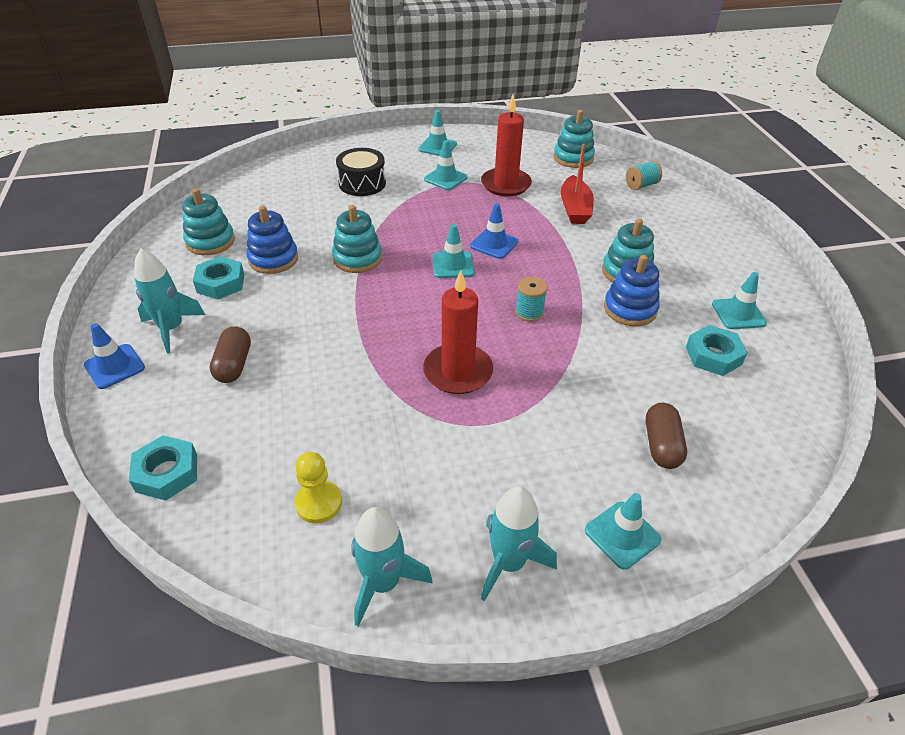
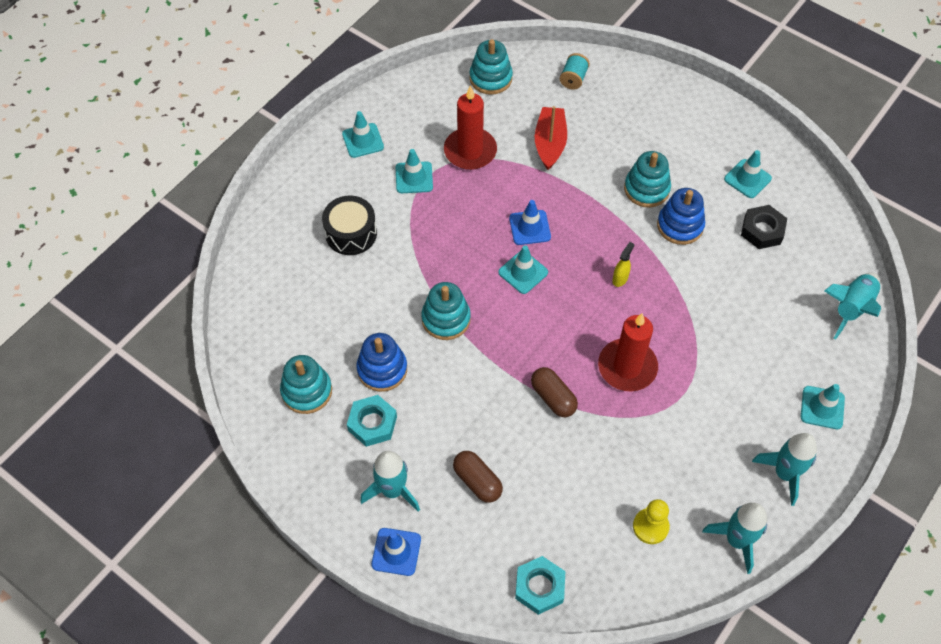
camera: 40 degrees left, 15 degrees up
turquoise spool [515,277,548,322] -> yellow spray bottle [612,242,635,287]
red boat [560,144,594,224] -> red boat turned 135 degrees counterclockwise [535,106,567,170]
brown capsule [646,403,687,469] -> brown capsule moved to [531,367,578,417]
turquoise nut [686,325,747,376] -> black nut [741,205,787,249]
none -> turquoise rocket [824,273,881,339]

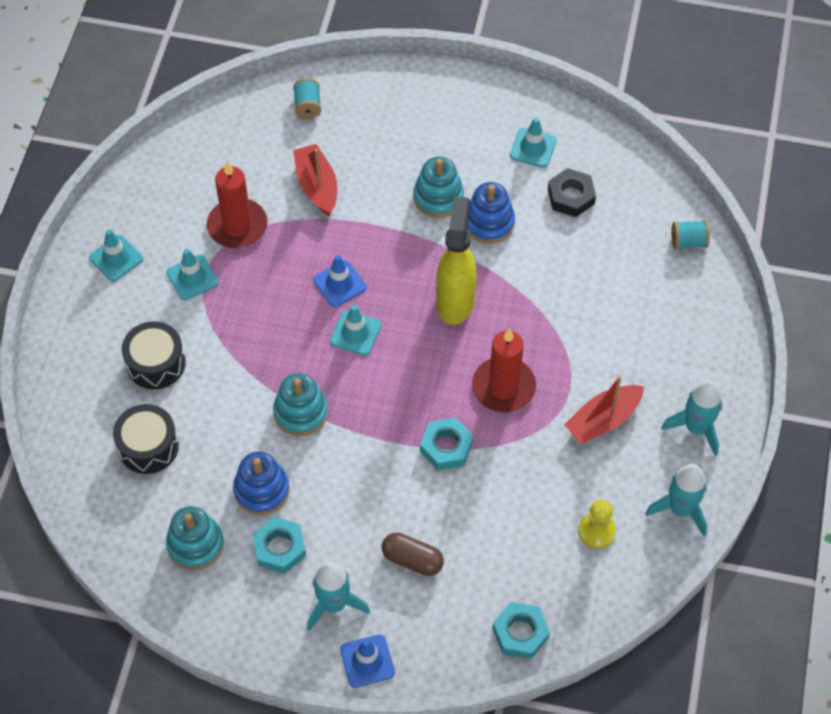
camera: 25 degrees left, 0 degrees up
turquoise stacking toy [469,39,513,95] -> none
brown capsule [531,367,578,417] -> turquoise nut [420,417,473,470]
yellow spray bottle [612,242,635,287] -> yellow spray bottle [436,196,477,325], size x2.49
turquoise traffic cone [801,384,845,429] -> none
turquoise rocket [824,273,881,339] -> turquoise spool [671,220,710,249]
none -> black drum [113,404,179,474]
none -> red boat [564,376,644,444]

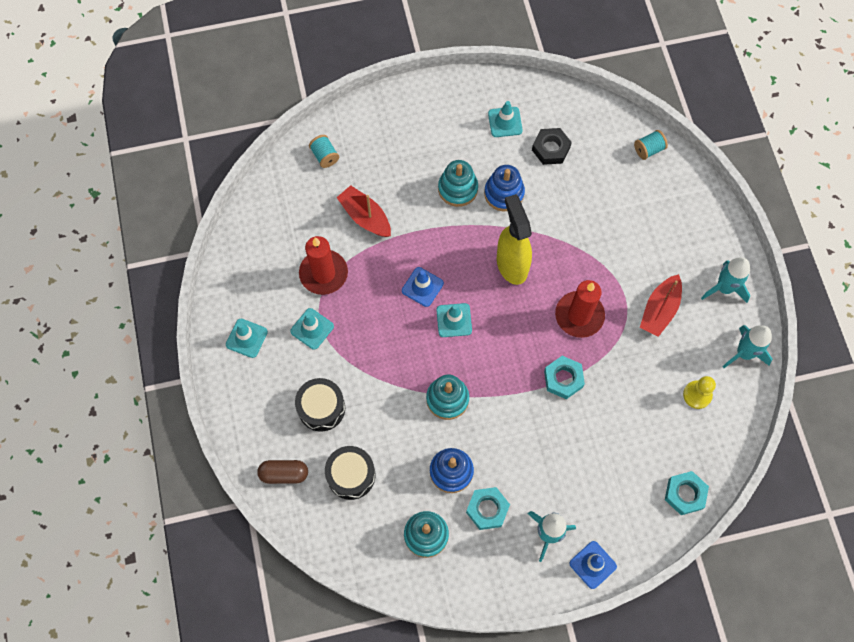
camera: 25 degrees left, 10 degrees up
brown capsule [382,533,444,576] -> brown capsule moved to [257,460,308,484]

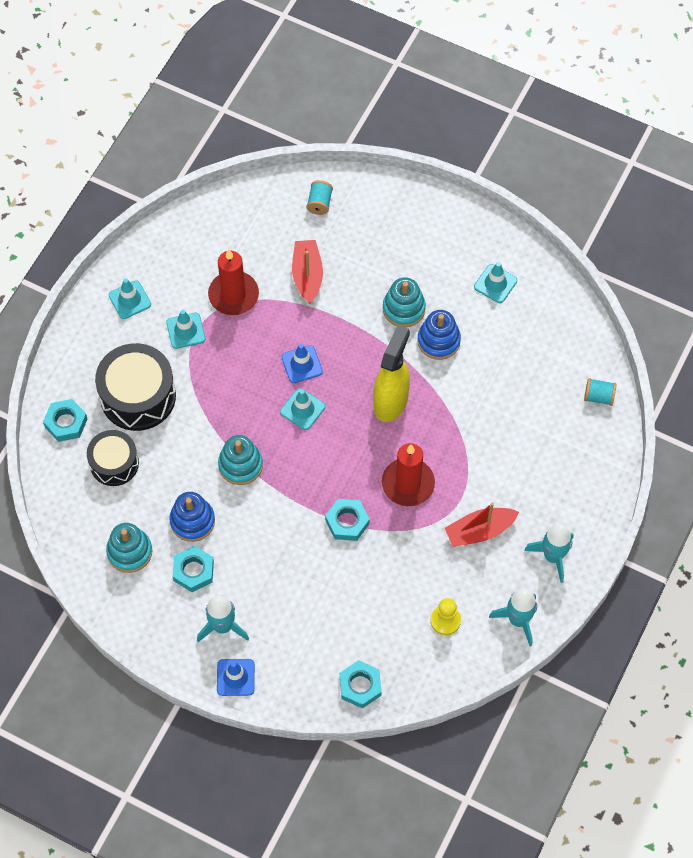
camera: 40 degrees right, 5 degrees down
brown capsule [257,460,308,484] -> turquoise nut [43,399,87,442]
black drum [295,378,345,432] -> black drum [95,343,176,431], size x1.57
black nut [532,128,572,165] -> none

